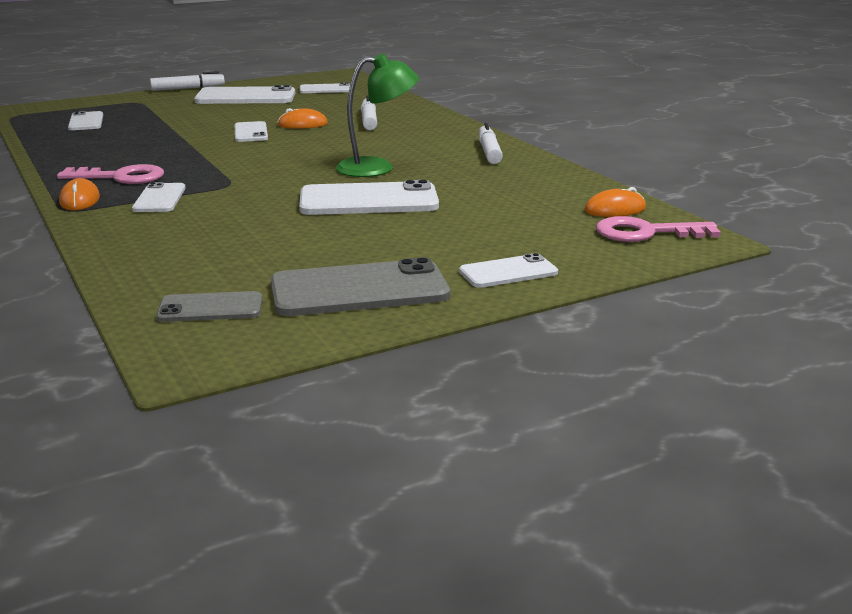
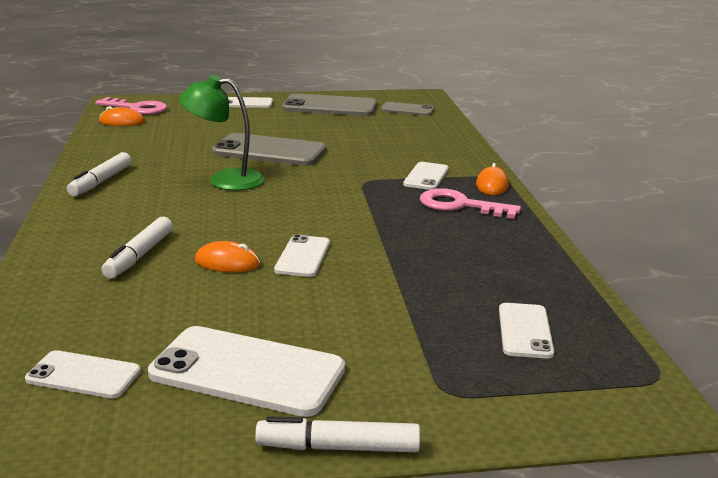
camera: 160 degrees left, 0 degrees up
white phone [299,180,439,215] -> grey phone [212,133,326,166]

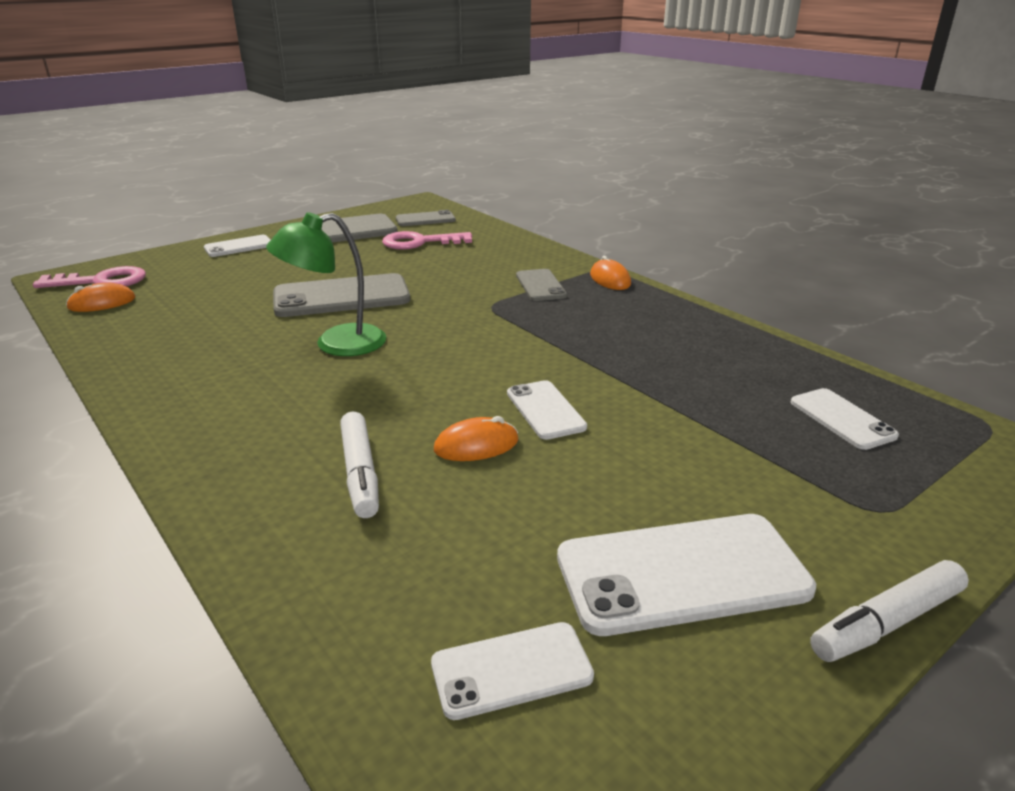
camera: 30 degrees left, 5 degrees up
white marker [67,152,132,196] -> none
white phone [403,162,449,190] -> grey phone [516,269,567,301]
pink key [420,188,521,219] -> pink key moved to [382,231,472,250]

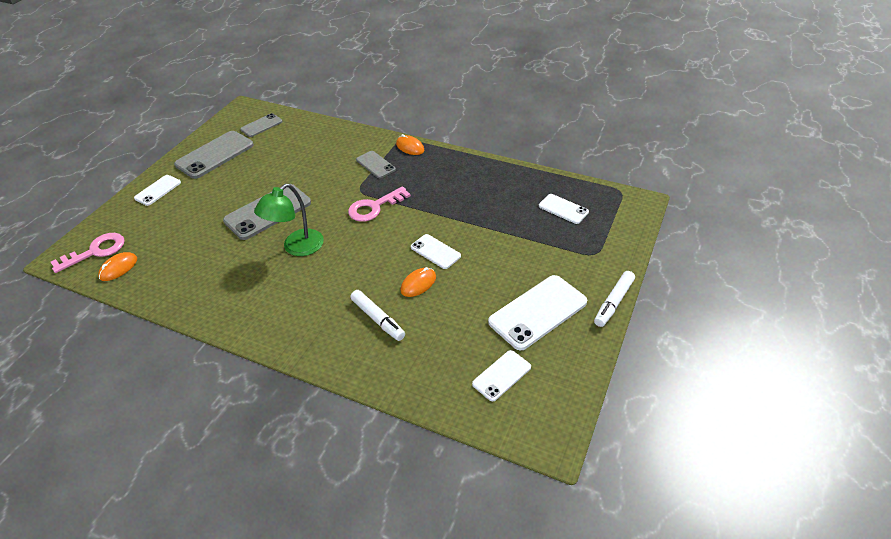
camera: 25 degrees left, 15 degrees up
pink key [382,231,472,250] -> pink key moved to [348,186,411,222]

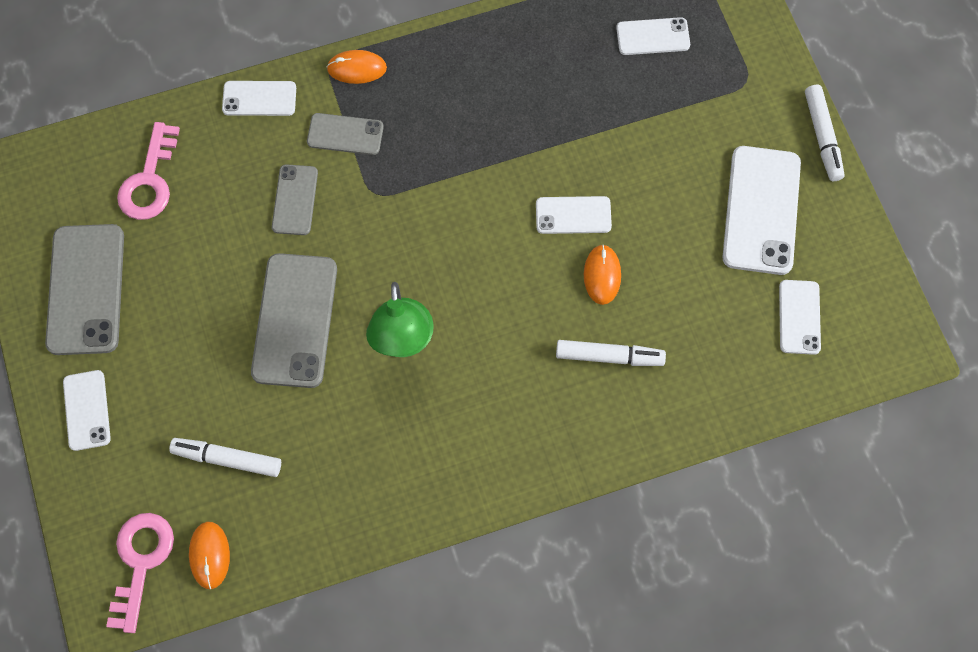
camera: 45 degrees left, 25 degrees up
grey phone [240,113,283,137] -> grey phone moved to [272,164,318,235]
pink key [348,186,411,222] -> pink key moved to [117,122,180,220]
none -> white marker [169,438,281,477]
none -> white phone [222,81,296,116]

